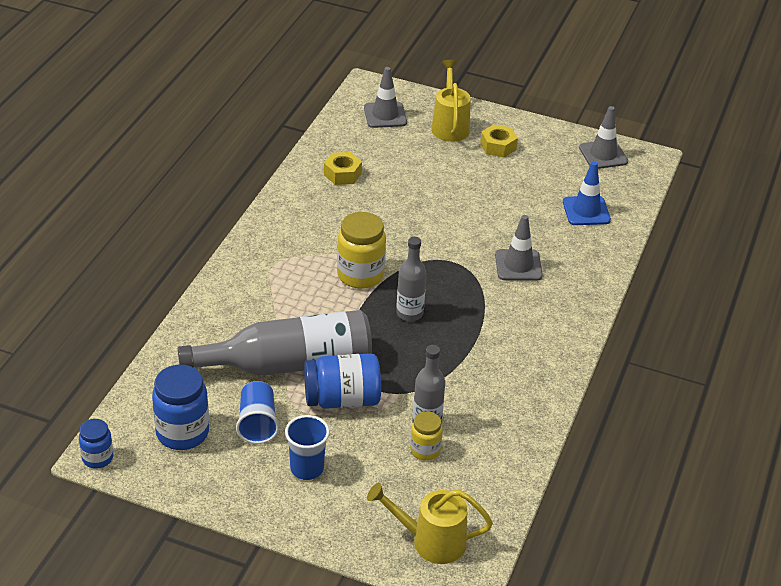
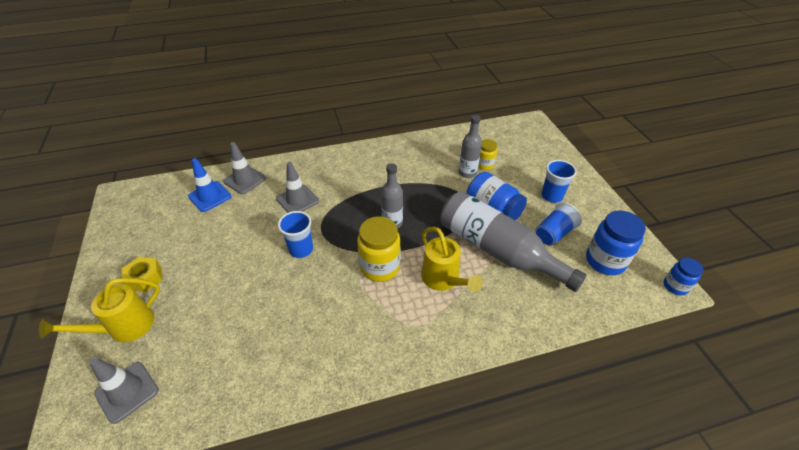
camera: 125 degrees left, 5 degrees up
yellow nut [324,152,362,185] -> none
yellow watering can [367,483,493,564] -> yellow watering can moved to [421,227,483,292]
grey traffic cone [579,106,628,169] -> grey traffic cone moved to [223,142,266,194]
none -> blue cup [278,211,313,258]

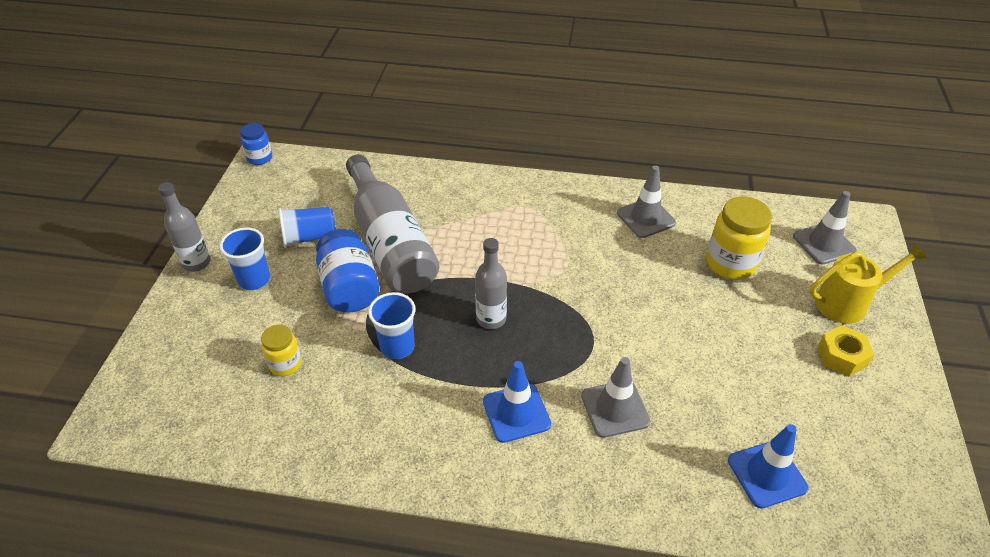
camera: 155 degrees left, 0 degrees up
grey traffic cone [223,142,266,194] -> grey traffic cone moved to [617,165,676,238]
blue cup [278,211,313,258] -> blue cup moved to [368,292,416,359]
yellow jar [357,216,401,282] -> yellow jar moved to [706,196,772,280]
yellow watering can [421,227,483,292] -> none
grey bottle [459,115,482,178] -> grey bottle moved to [158,182,211,272]
blue jar [586,210,646,275] -> none
none -> blue traffic cone [483,361,551,443]

